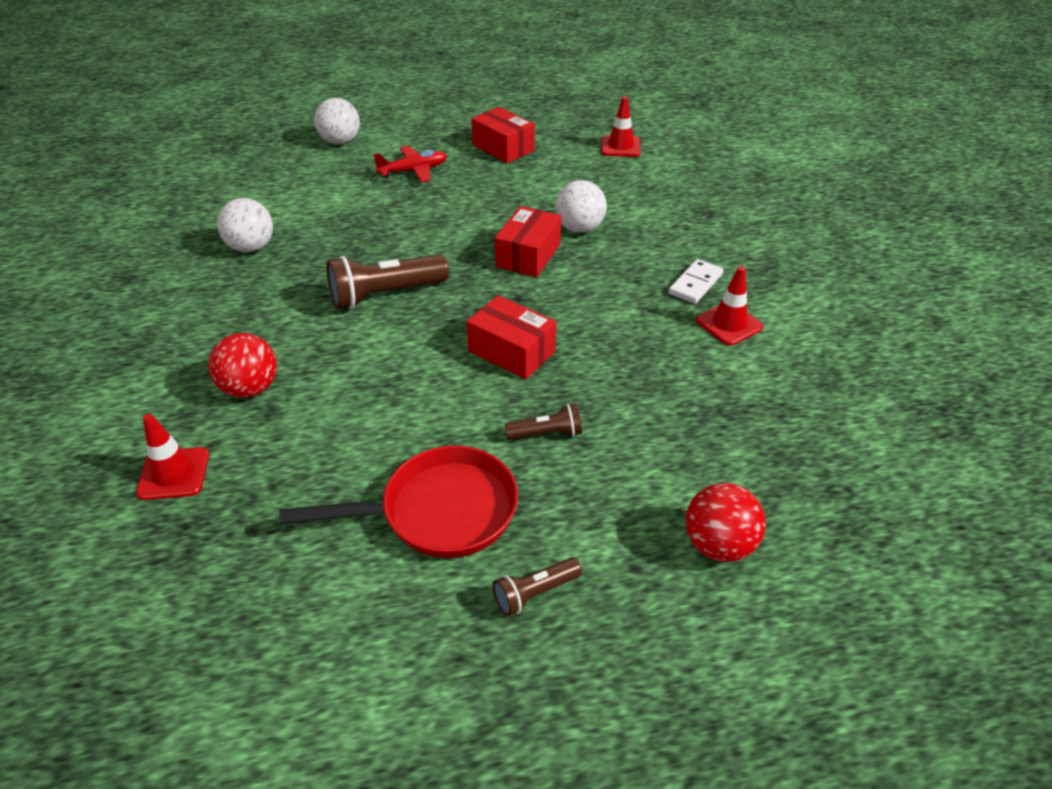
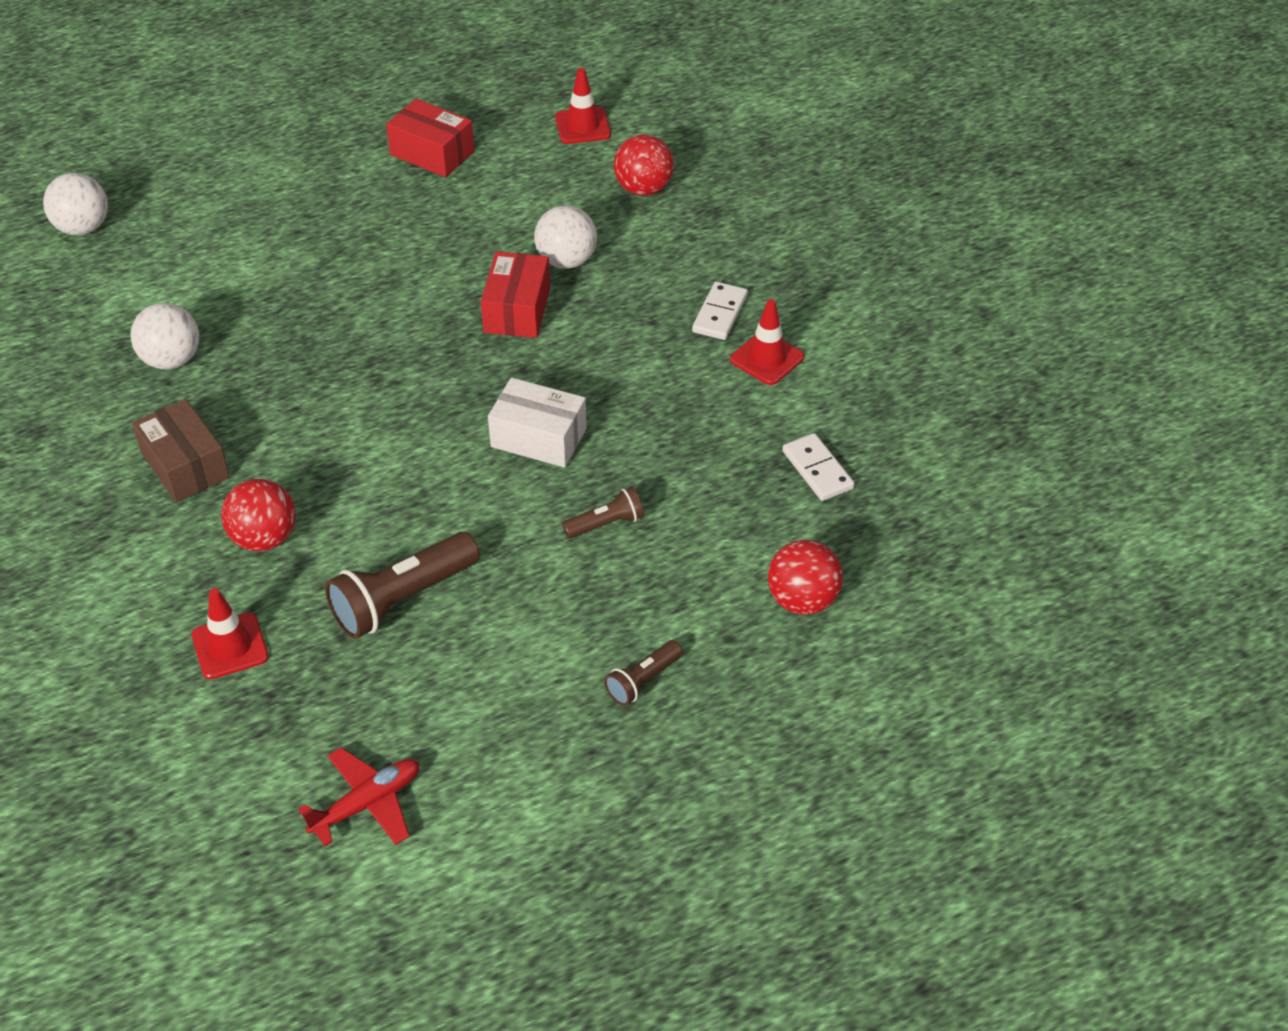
camera: 15 degrees left, 5 degrees up
red pan [279,445,518,558] -> none
white ball [314,98,360,144] -> white ball moved to [43,173,108,235]
brown flashlight [327,255,449,309] -> brown flashlight moved to [325,532,480,639]
red plane [374,146,447,182] -> red plane moved to [298,748,419,846]
red box [467,295,556,379] -> white box [488,378,587,468]
none -> brown box [132,399,230,503]
none -> red ball [614,134,674,196]
none -> white domino [782,433,855,501]

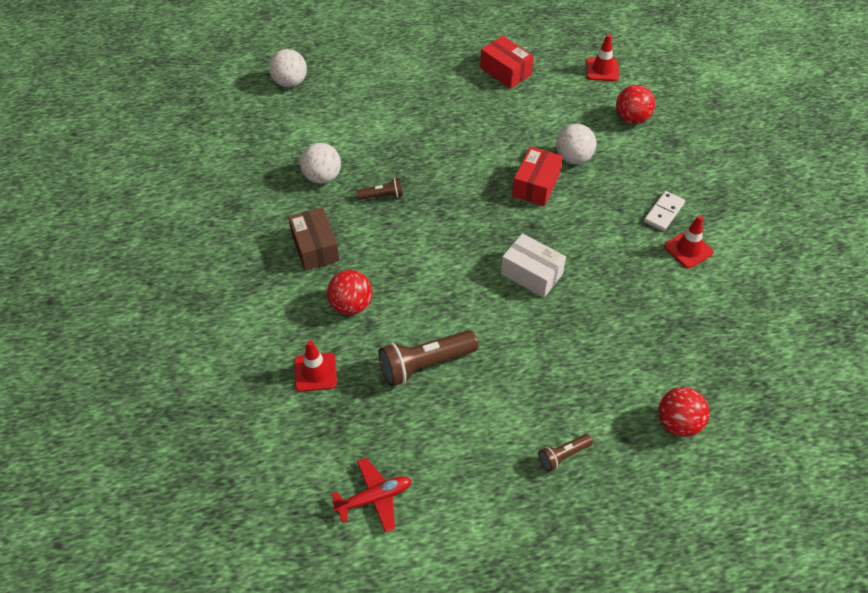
camera: 15 degrees right, 5 degrees up
brown flashlight [562,487,644,538] -> brown flashlight moved to [356,178,403,200]
white domino [782,433,855,501] -> none

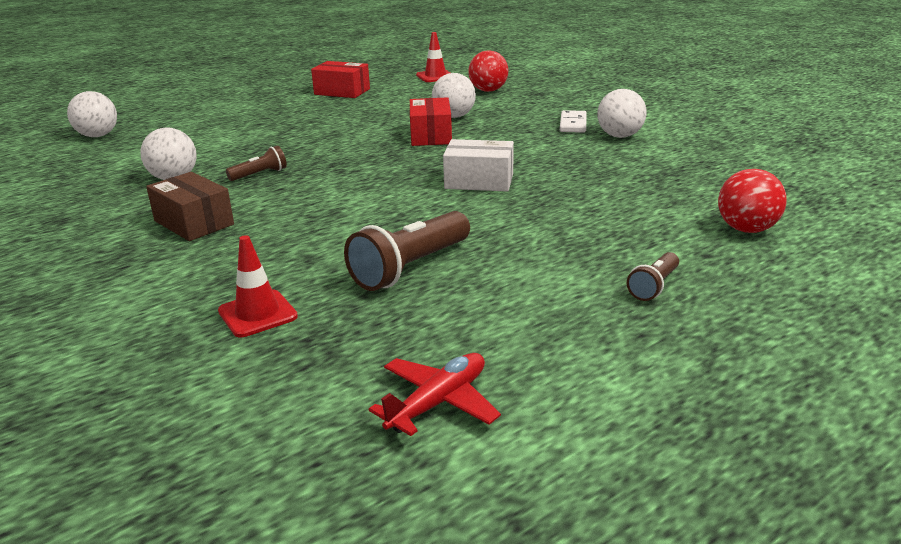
camera: 25 degrees left, 25 degrees down
red ball [327,270,372,315] -> none
red traffic cone [664,215,713,269] -> white ball [597,89,647,138]

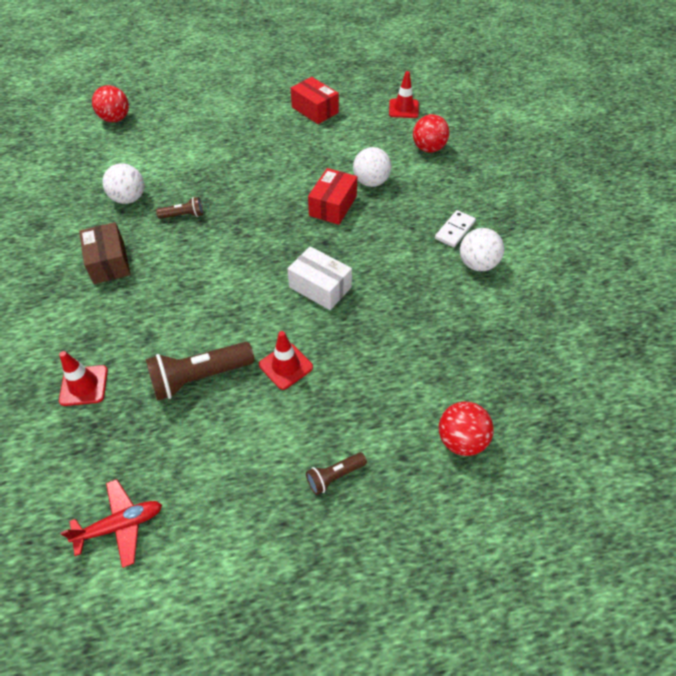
camera: 25 degrees right, 25 degrees up
white ball [67,91,117,137] -> red ball [92,85,129,122]
none -> red traffic cone [259,331,313,390]

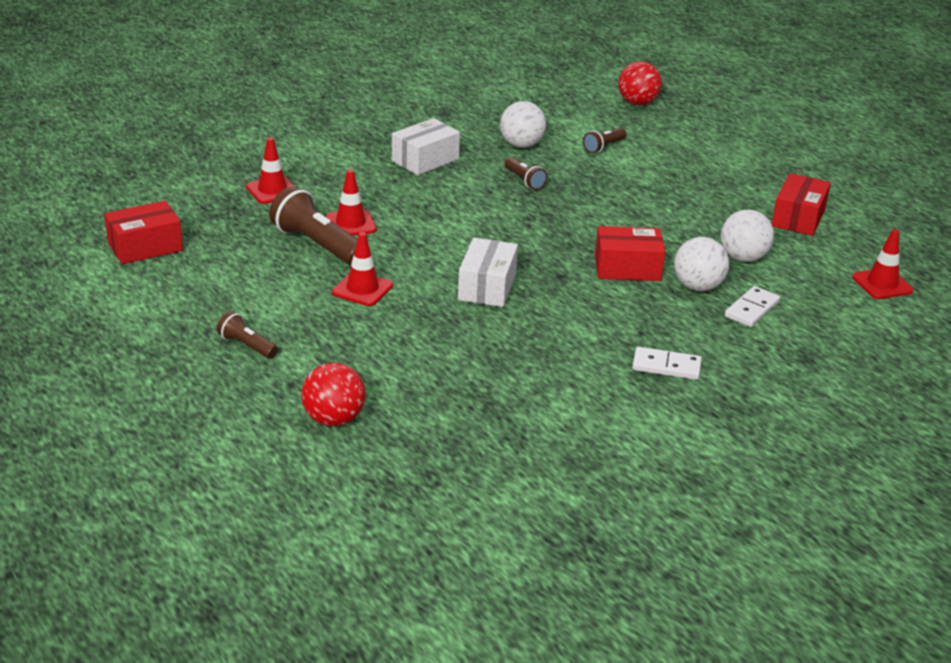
camera: 65 degrees right, 20 degrees down
red plane [61,479,162,568] -> red box [104,201,183,264]
brown box [79,222,131,284] -> white box [392,118,460,175]
red ball [413,114,449,153] -> none
white ball [460,228,504,271] -> white ball moved to [721,210,774,262]
none -> red traffic cone [325,169,377,236]
none -> brown flashlight [583,128,627,153]
none -> white domino [725,286,780,327]

